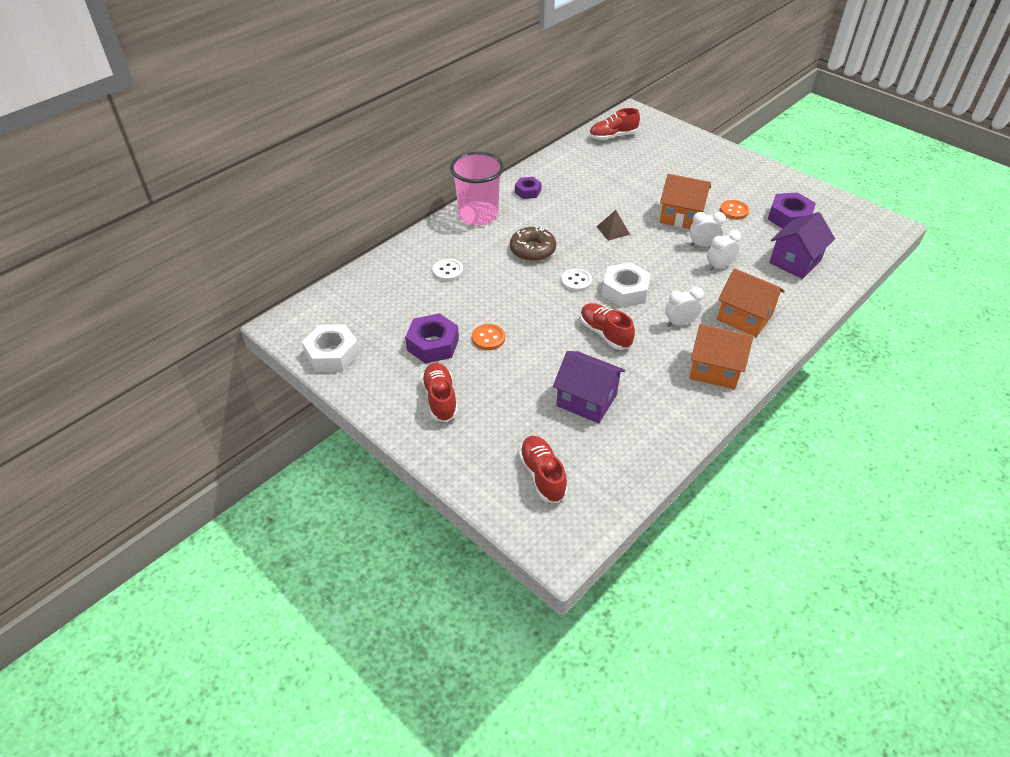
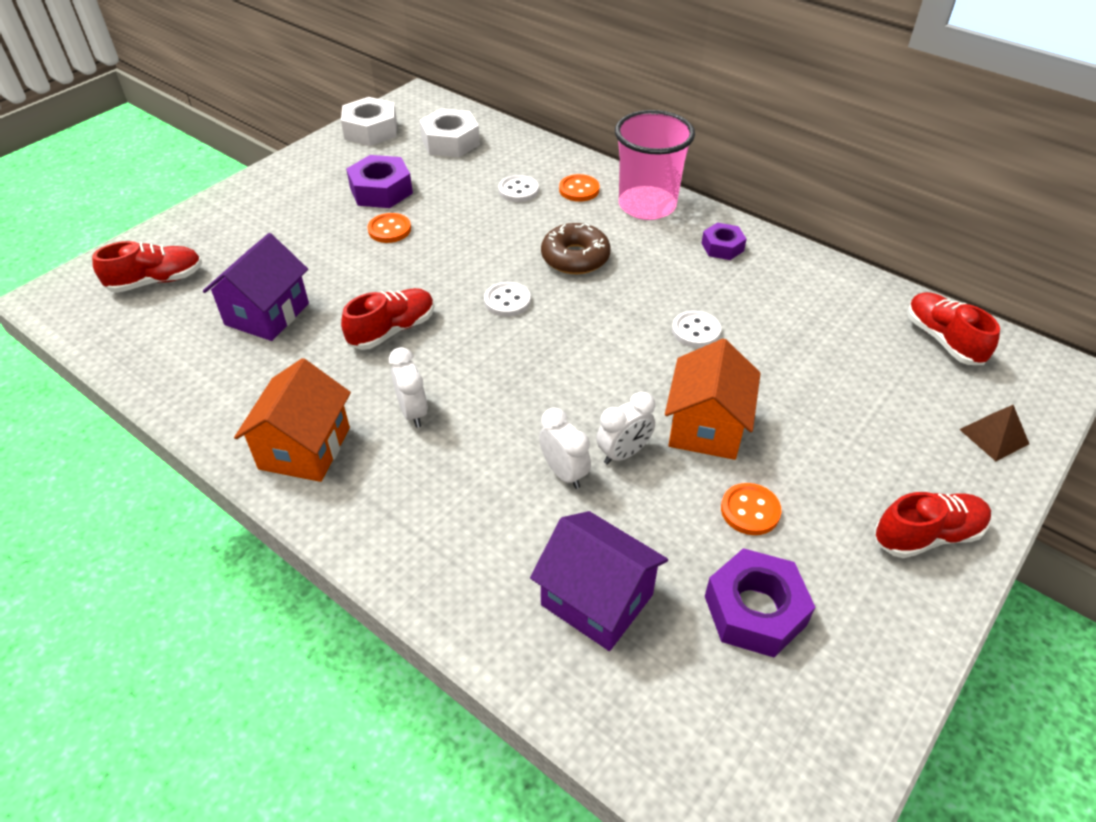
camera: 85 degrees right, 0 degrees up
red shoe [421,363,458,422] -> red shoe moved to [874,492,991,558]
brown pyramid [596,210,630,241] -> brown pyramid moved to [959,405,1029,461]
white nut [602,262,651,308] -> white nut moved to [419,109,480,157]
white clock [690,212,726,247] -> white clock turned 60 degrees clockwise [596,392,655,465]
orange house [717,268,785,337] -> none
none -> orange button [559,174,600,202]
none -> white button [672,310,721,348]

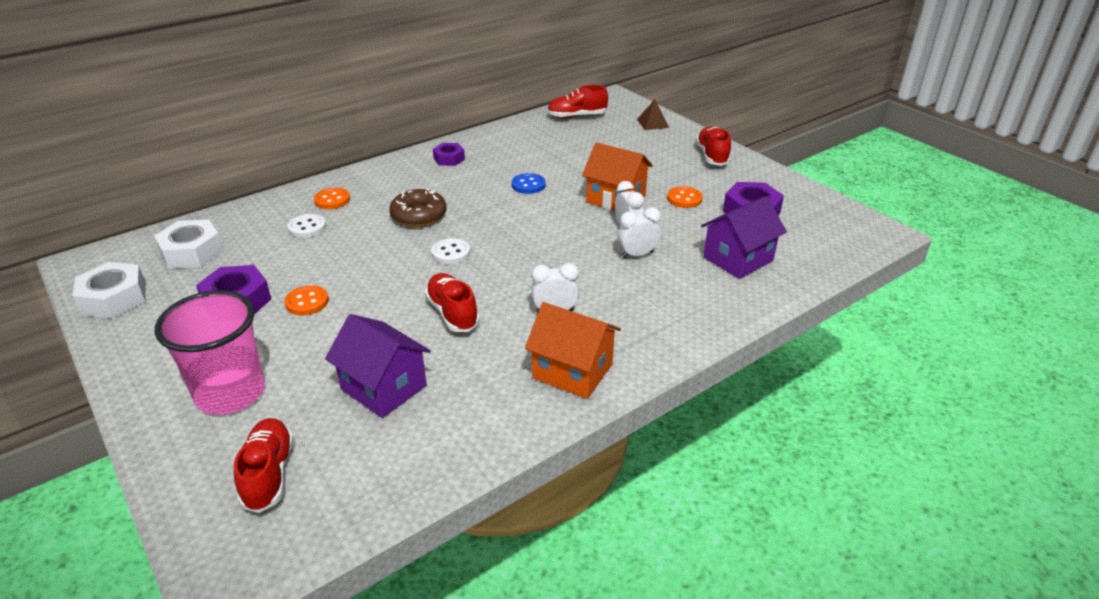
camera: 75 degrees left, 10 degrees down
pink cup [615,110,695,220] -> pink cup moved to [155,290,265,415]
white button [672,310,721,348] -> blue button [512,173,545,194]

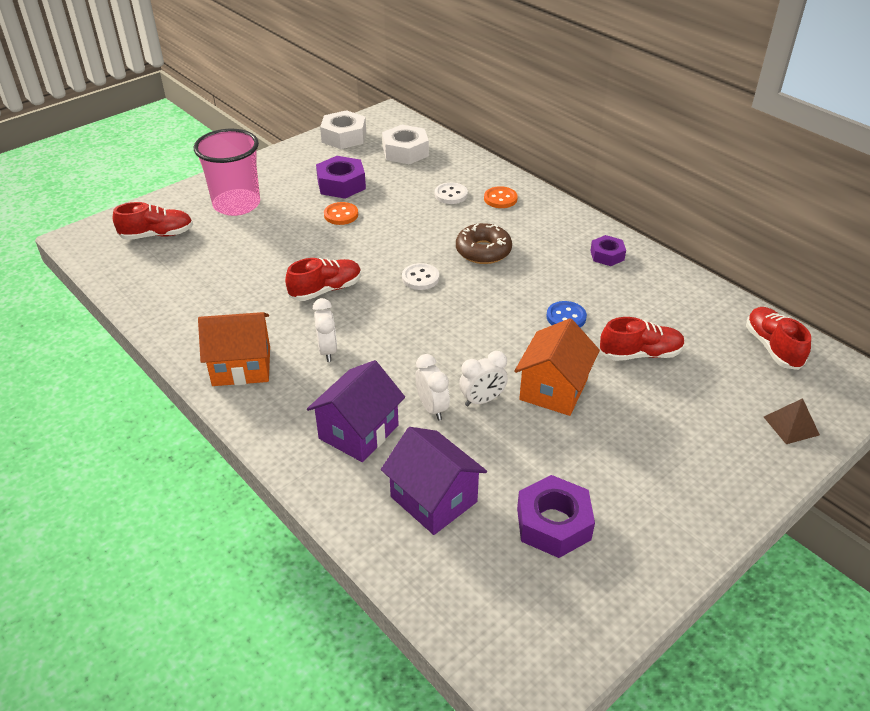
camera: 85 degrees right, 5 degrees up
purple house [325,314,431,418] -> purple house moved to [307,360,405,462]
orange house [525,302,621,399] -> orange house turned 60 degrees clockwise [198,312,270,386]
orange button [667,186,703,208] -> none
red shoe [696,127,731,166] -> red shoe moved to [600,317,685,361]

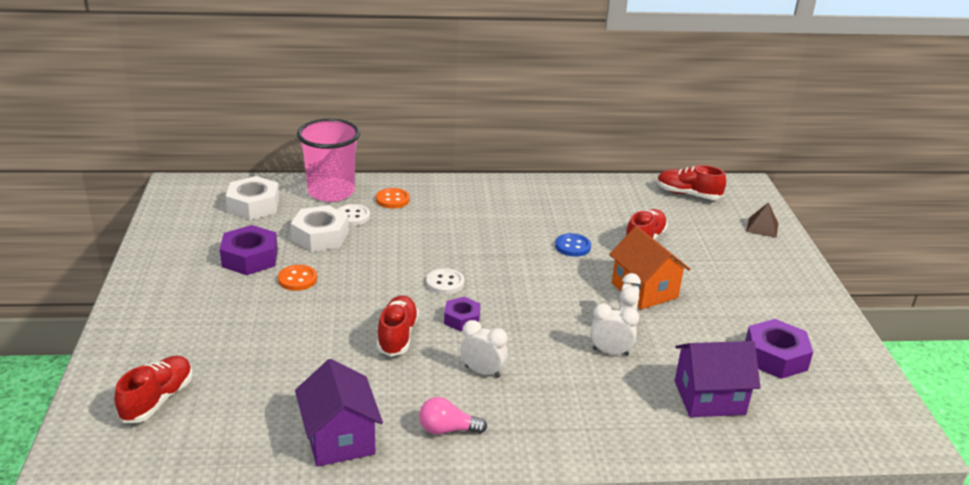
camera: 55 degrees left, 10 degrees down
pink cup [194,129,260,216] -> pink cup moved to [297,118,360,202]
orange house [198,312,270,386] -> pink light bulb [419,397,487,434]
purple house [307,360,405,462] -> purple house moved to [295,359,383,467]
white nut [320,110,366,149] -> white nut moved to [291,205,349,252]
brown donut [456,223,512,264] -> none
purple nut [590,235,626,266] -> purple nut moved to [444,297,480,331]

